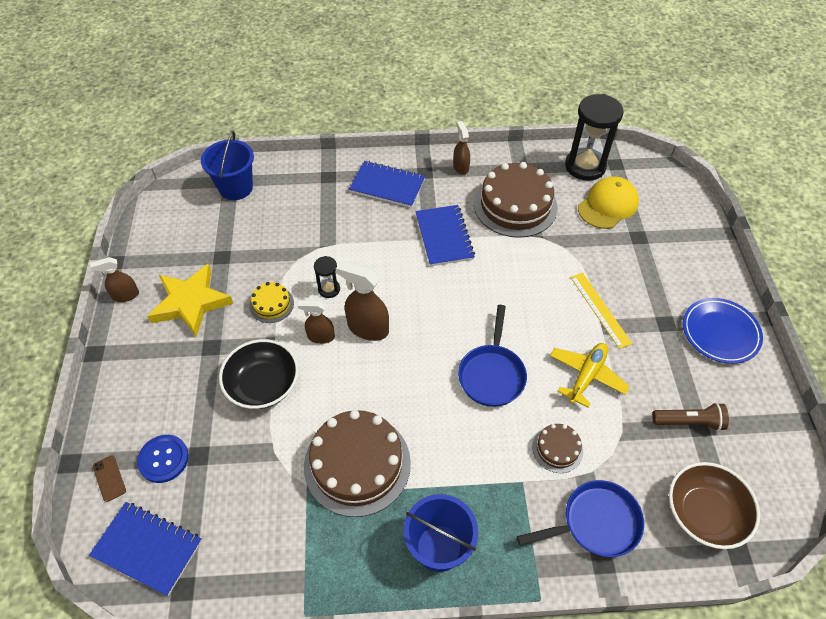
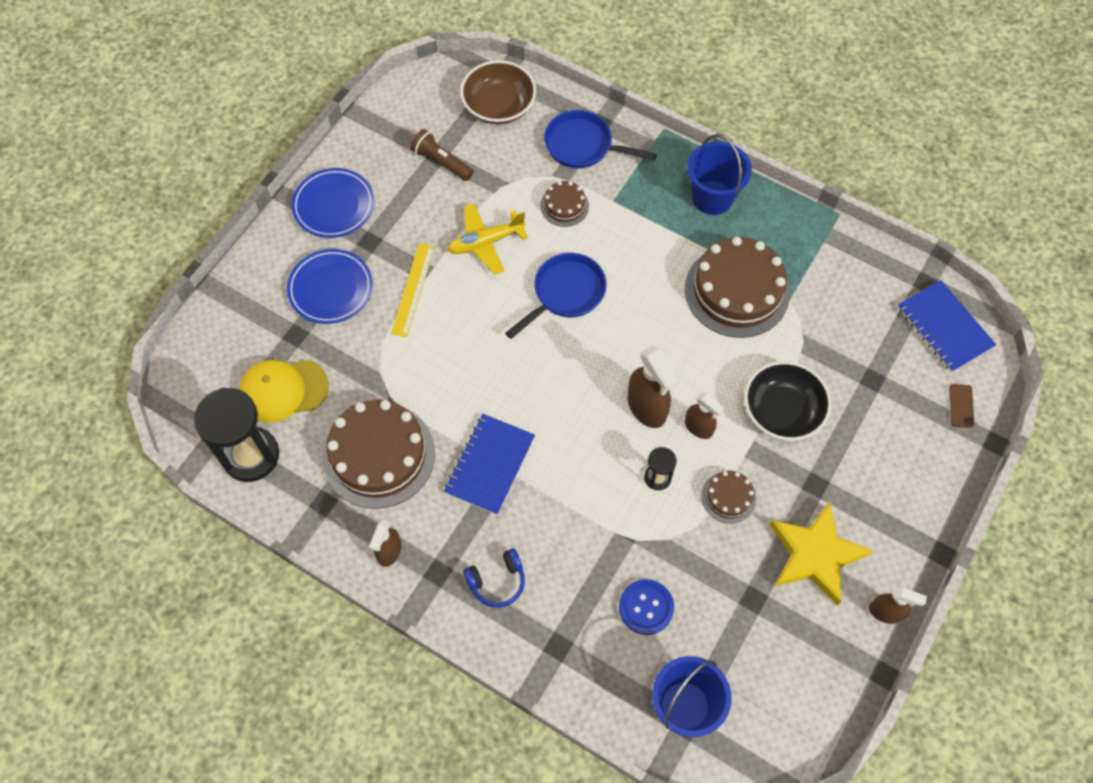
camera: 145 degrees left, 10 degrees up
blue button [137,435,189,483] -> blue button moved to [619,579,674,635]
yellow cake [249,282,294,323] -> brown cake [701,471,756,524]
blue notebook [349,161,426,208] -> blue headphones [463,548,525,608]
none -> blue plate [287,249,373,324]

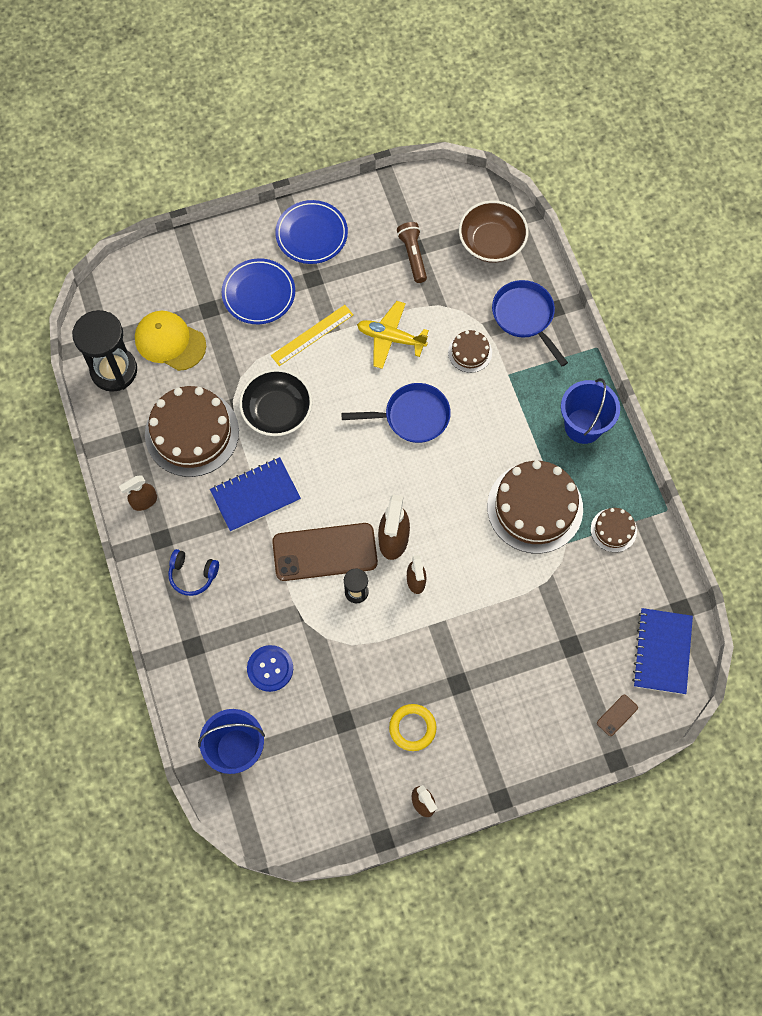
camera: 40 degrees right, 5 degrees up
brown cake [701,471,756,524] -> brown cake moved to [591,508,637,552]
black bowl [744,361,832,441] -> black bowl moved to [239,369,312,436]
yellow star [769,502,873,605] -> yellow ring [389,704,437,751]
none -> brown phone [272,523,378,581]

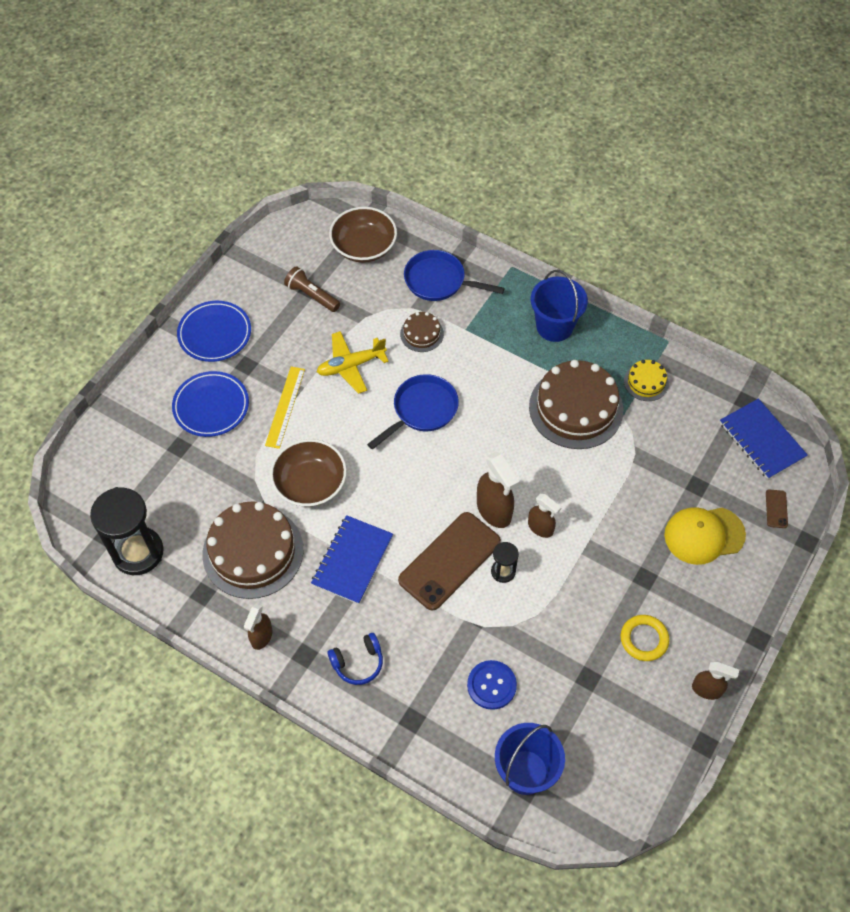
camera: 40 degrees left, 10 degrees down
yellow cap [135,311,206,371] -> yellow cap moved to [664,507,746,565]
black bowl [239,369,312,436] -> brown bowl [270,439,347,507]
brown cake [591,508,637,552] -> yellow cake [624,360,669,401]

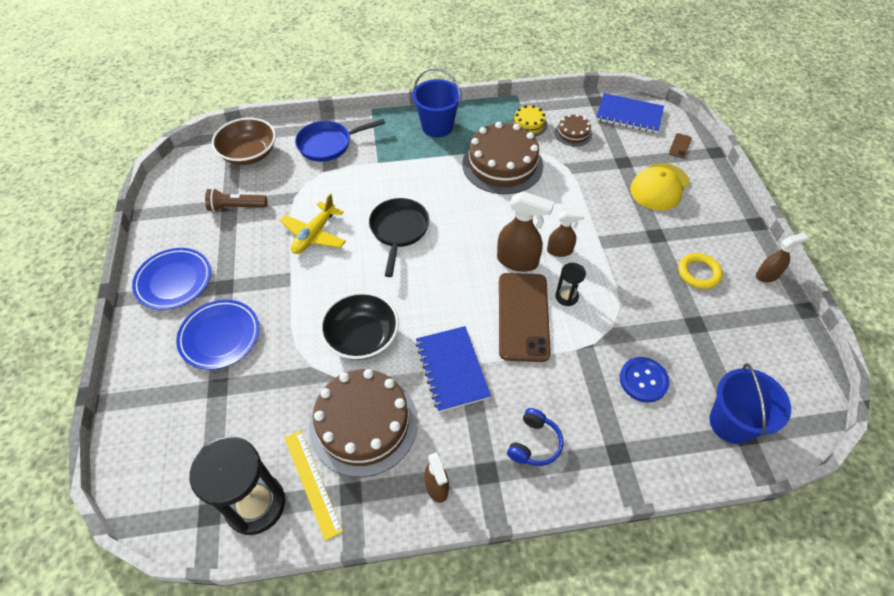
camera: 40 degrees left, 5 degrees down
yellow ruler [265,366,305,449] -> yellow ruler moved to [284,430,343,541]
brown bowl [270,439,347,507] -> black bowl [320,292,399,360]
blue pan [367,374,459,450] -> black pan [369,198,429,277]
brown cake [400,312,444,352] -> brown cake moved to [555,114,592,147]
brown phone [766,490,788,528] -> brown phone turned 60 degrees clockwise [669,133,692,158]

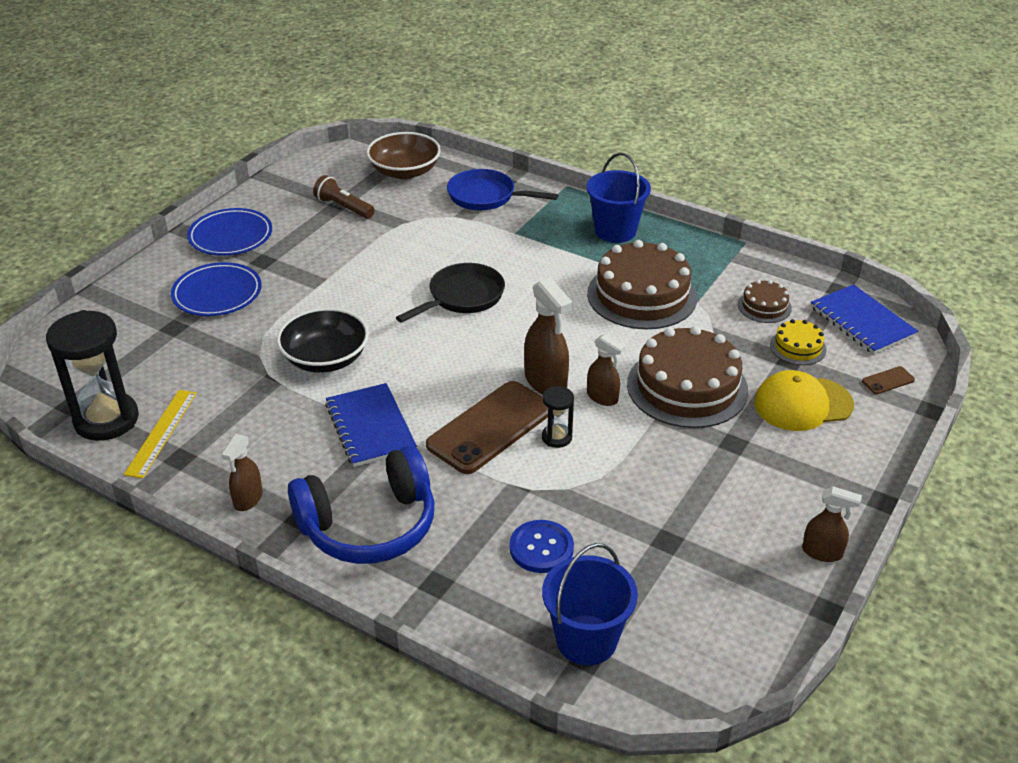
camera: 40 degrees right, 15 degrees down
yellow plane [280,194,346,254] -> none
brown cake [309,369,418,477] -> brown cake moved to [627,326,748,428]
blue notebook [415,326,491,412] -> blue notebook turned 45 degrees counterclockwise [325,383,417,467]
blue headphones [507,408,563,466] -> blue headphones [288,446,434,564], size x2.06
yellow cake [511,105,547,137] -> yellow cake moved to [770,319,827,365]
yellow ring [678,253,723,289] -> none

